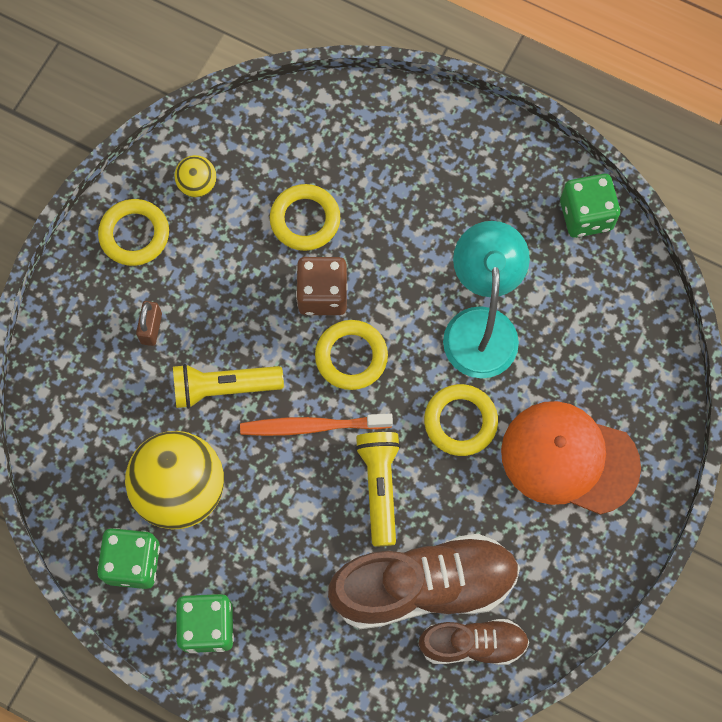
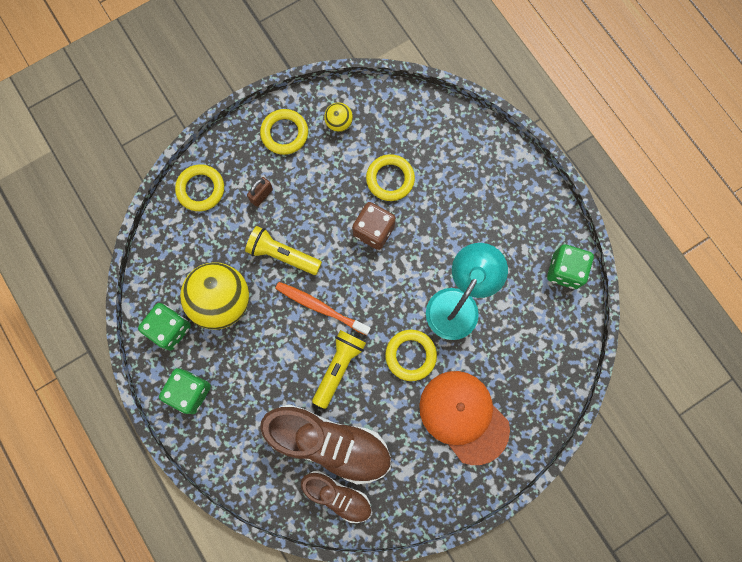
camera: 30 degrees right, 5 degrees up
yellow ring [315,320,388,390] -> yellow ring moved to [175,164,224,211]

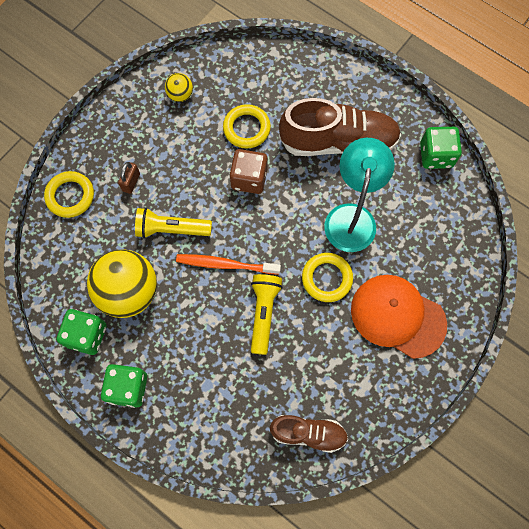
camera: 20 degrees left, 5 degrees down
yellow ring [260,109,308,155] -> none
brown shoe [260,404,391,484] -> brown shoe moved to [279,98,401,156]

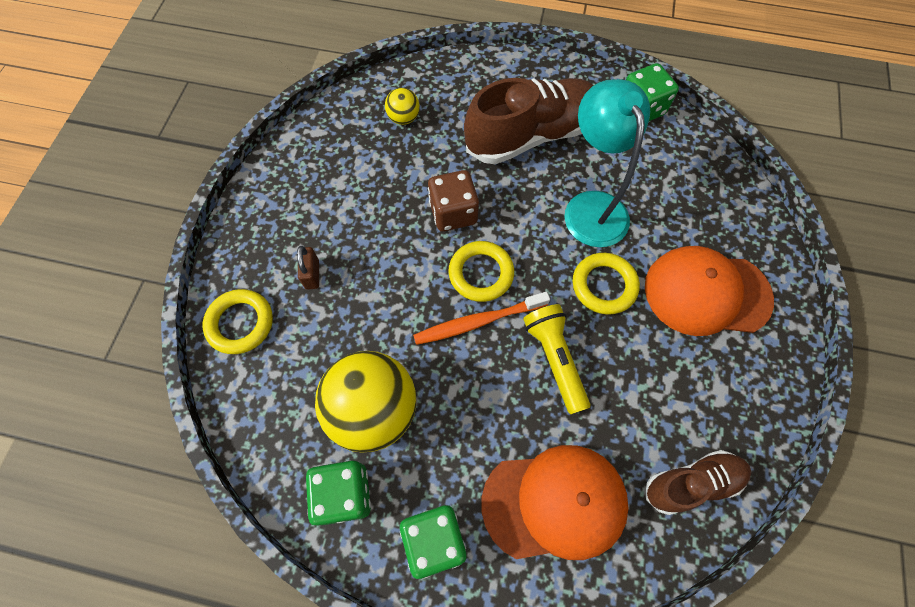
camera: 25 degrees left, 5 degrees down
yellow flashlight [135,208,212,238] -> none
yellow ball [165,73,193,102] -> yellow ball moved to [385,88,420,125]
yellow ring [223,104,271,148] -> yellow ring moved to [448,241,514,302]
none -> orange cap [481,445,629,560]

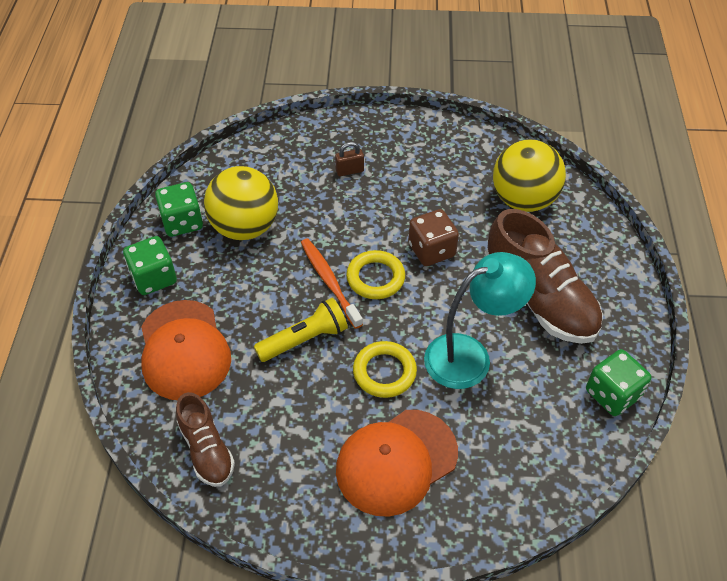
camera: 80 degrees right, 15 degrees down
yellow ring [203,289,273,354] -> none
yellow ball [385,88,420,125] -> yellow ball [493,139,566,212], size x2.16
orange cap [645,246,774,336] -> orange cap turned 120 degrees counterclockwise [336,410,458,516]

